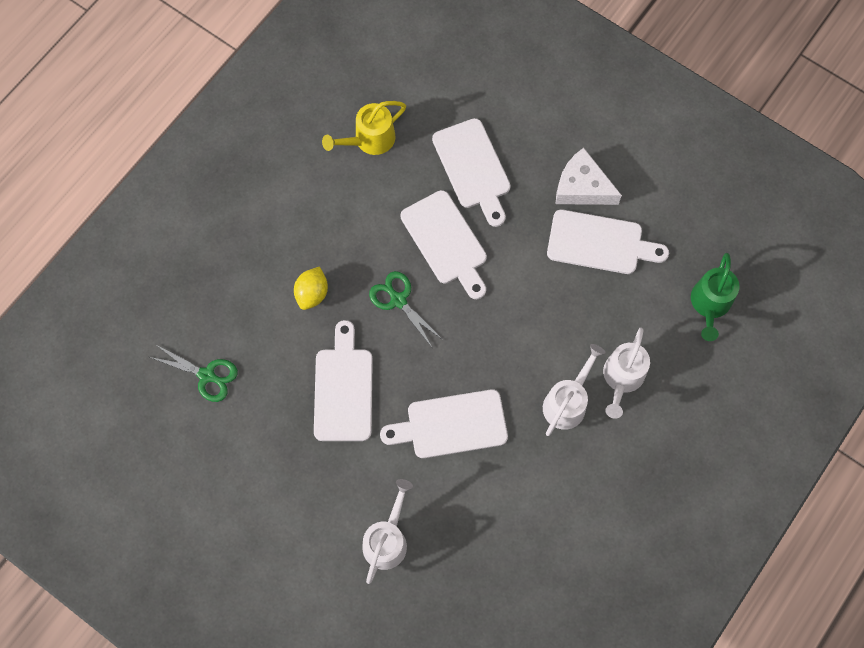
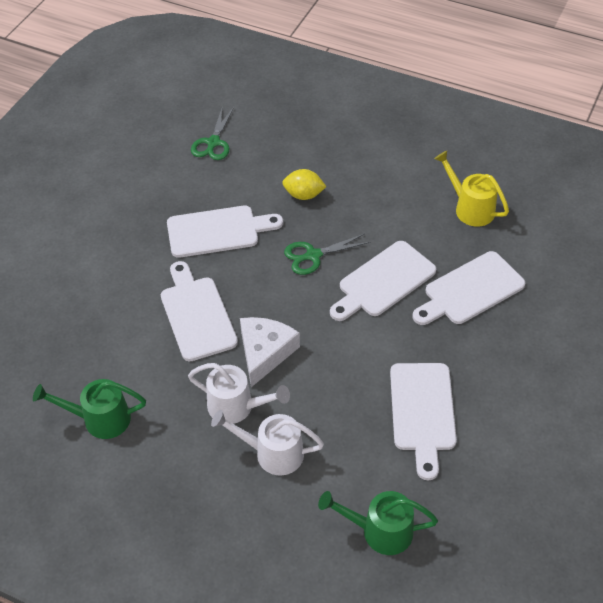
camera: 80 degrees right, 20 degrees down
white watering can [362,479,413,584] -> none
green scissors [369,271,443,347] -> green scissors turned 150 degrees counterclockwise [284,234,370,275]
white cheese [556,148,622,205] -> white cheese moved to [240,317,300,387]
none -> green watering can [33,379,146,439]

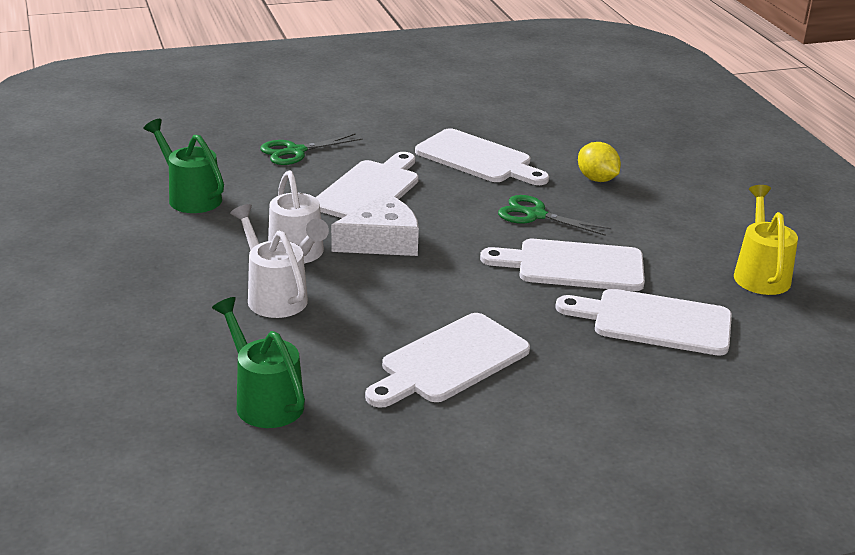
camera: 45 degrees right, 20 degrees down
green scissors [191,106,234,160] -> green scissors moved to [260,134,362,165]

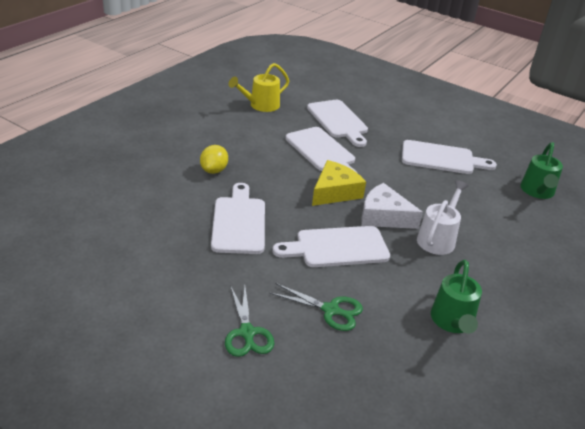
camera: 130 degrees left, 5 degrees up
white watering can [230,204,308,318] -> none
green scissors [498,195,612,236] -> green scissors moved to [225,287,274,357]
none -> yellow cheese [312,160,366,206]

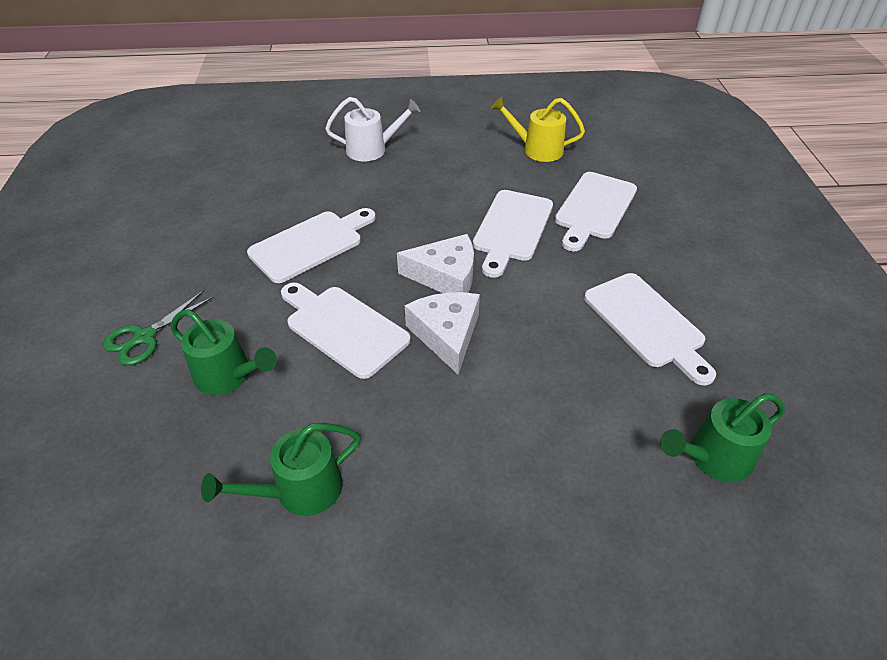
camera: 55 degrees right, 10 degrees up
yellow lemon [200,145,228,174] -> none
green scissors [269,283,363,331] -> green watering can [171,309,277,395]
yellow cheese [312,160,366,206] -> white cheese [397,234,474,293]
white watering can [417,180,469,255] -> white watering can moved to [325,97,421,161]

